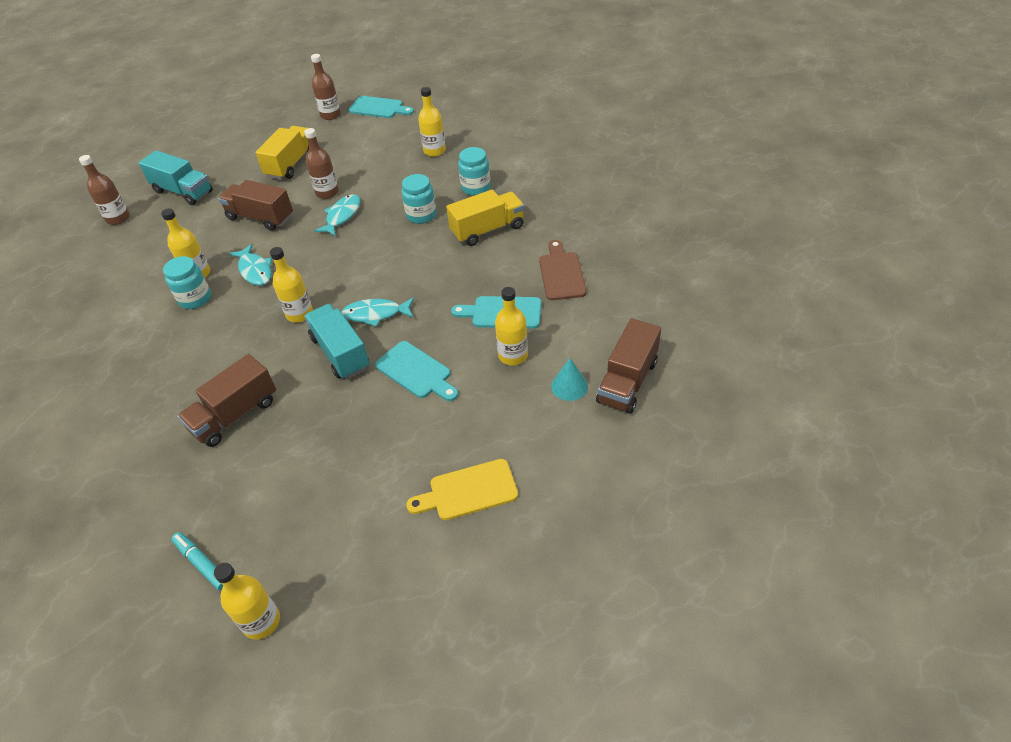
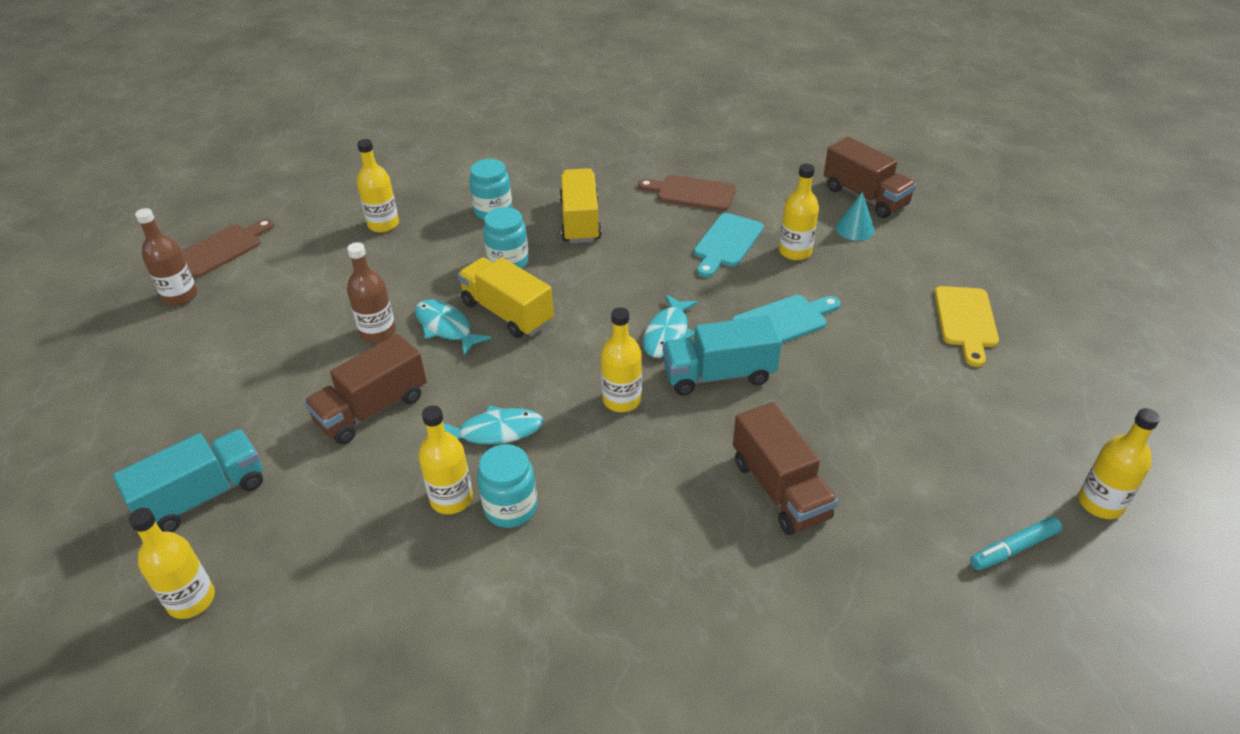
camera: 70 degrees left, 5 degrees down
brown bottle [79,155,130,225] -> yellow bottle [128,508,215,619]
yellow truck [256,126,309,180] -> yellow truck moved to [457,257,554,338]
turquoise cutting board [348,96,414,118] -> brown cutting board [181,219,274,278]

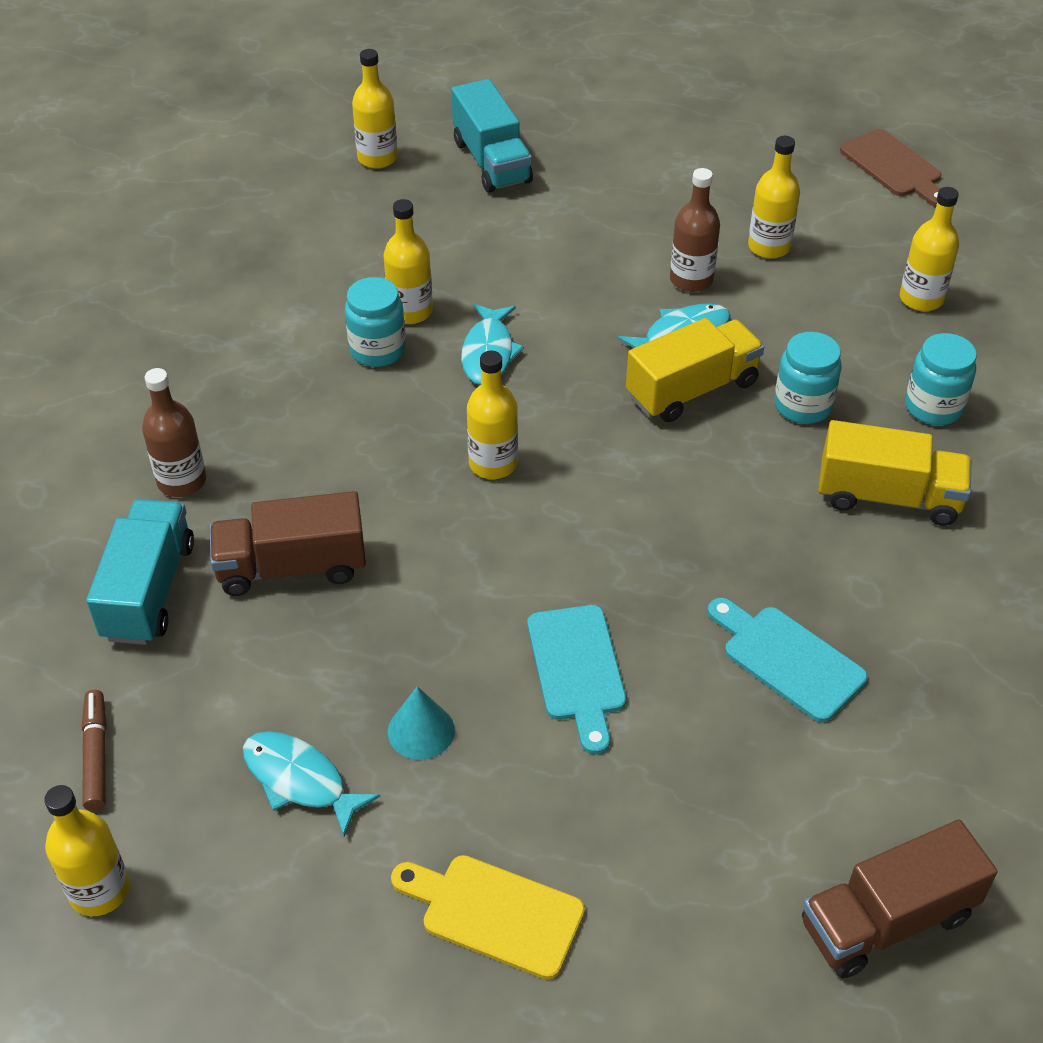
camera: 105 degrees right, 5 degrees up
brown bottle [135,208,198,306] -> brown bottle moved to [142,368,206,497]
brown truck [304,334,427,445] -> none
brown cutting board [638,175,736,211] -> none
turquoise fish [643,294,698,358] -> turquoise fish moved to [243,731,380,837]
turquoise truck [663,316,782,396] -> turquoise truck moved to [86,499,194,645]
yellow bottle [779,164,819,260] -> yellow bottle moved to [748,136,800,259]
turquoise cone [836,192,875,241] -> turquoise cone moved to [388,686,455,760]
turquoise marker [970,516,1062,570] -> brown marker [82,690,107,811]

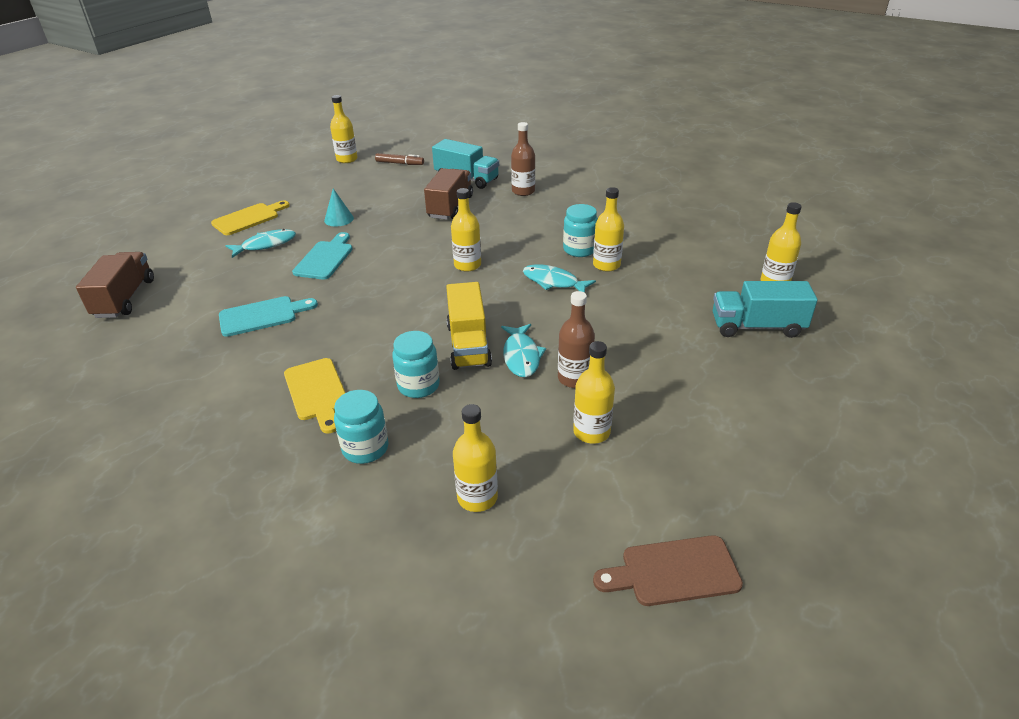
camera: 115 degrees right, 10 degrees down
turquoise fish [243,731,380,837] -> turquoise fish moved to [226,229,296,258]
turquoise cutting board [528,605,626,754] -> turquoise cutting board turned 90 degrees clockwise [292,232,352,280]
yellow truck [819,420,972,526] -> yellow cutting board [284,358,345,434]

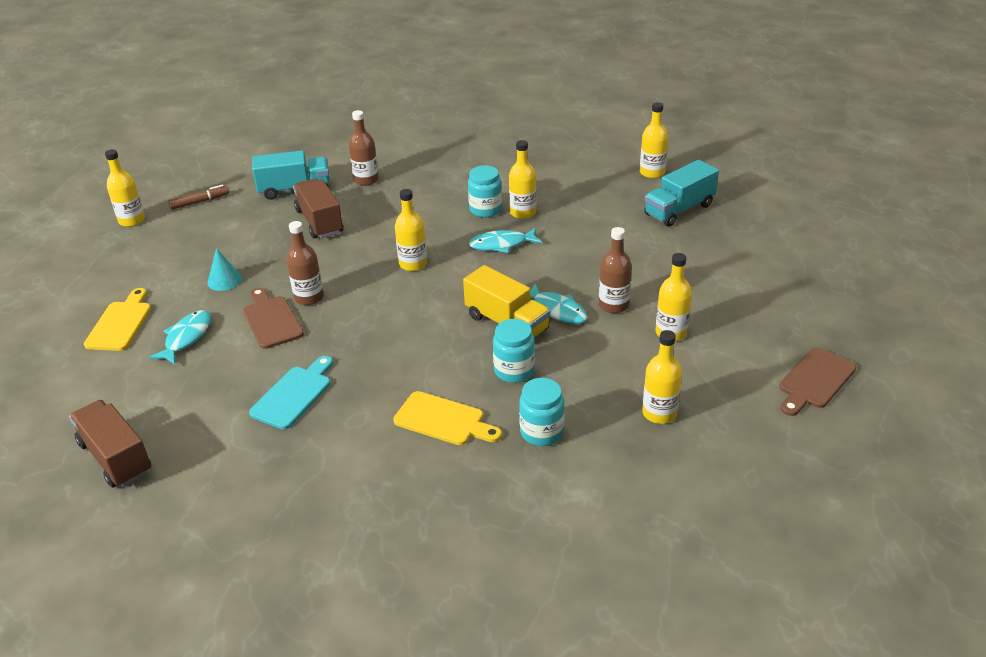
camera: 40 degrees left, 0 degrees up
turquoise cutting board [292,232,352,280] -> brown cutting board [243,288,304,349]
none -> brown bottle [286,221,324,305]

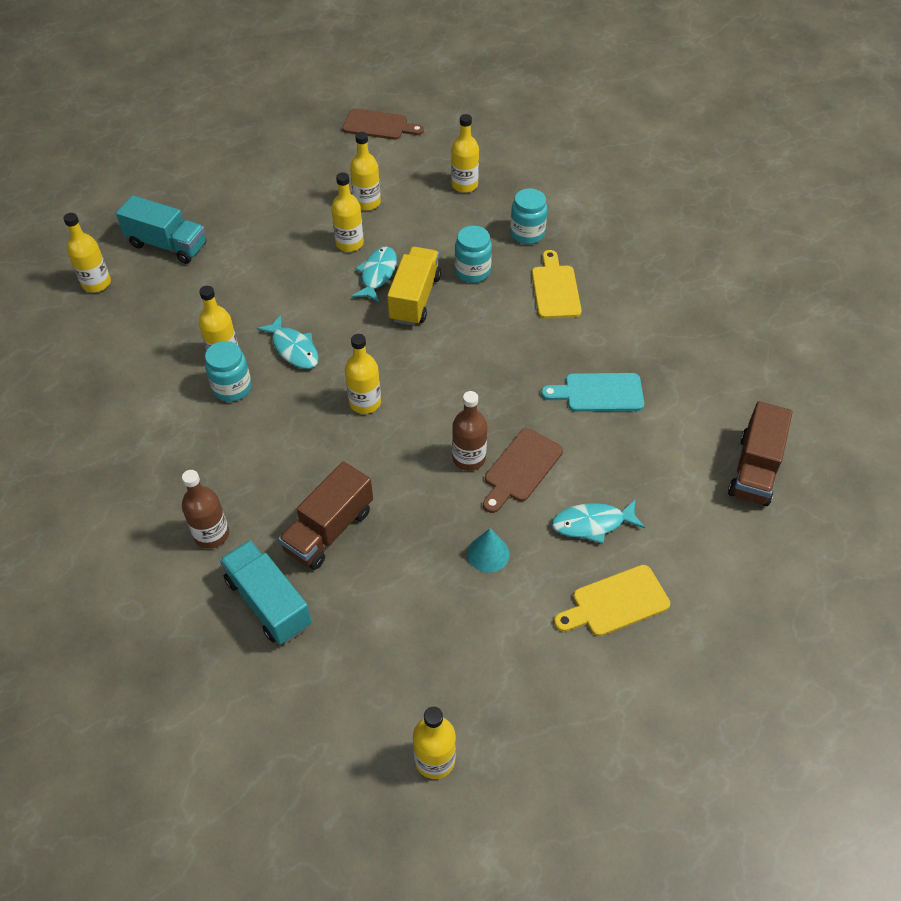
camera: 120 degrees left, 15 degrees up
brown marker [168,185,230,210] -> none
brown bottle [599,227,632,313] -> yellow bottle [331,172,364,252]

